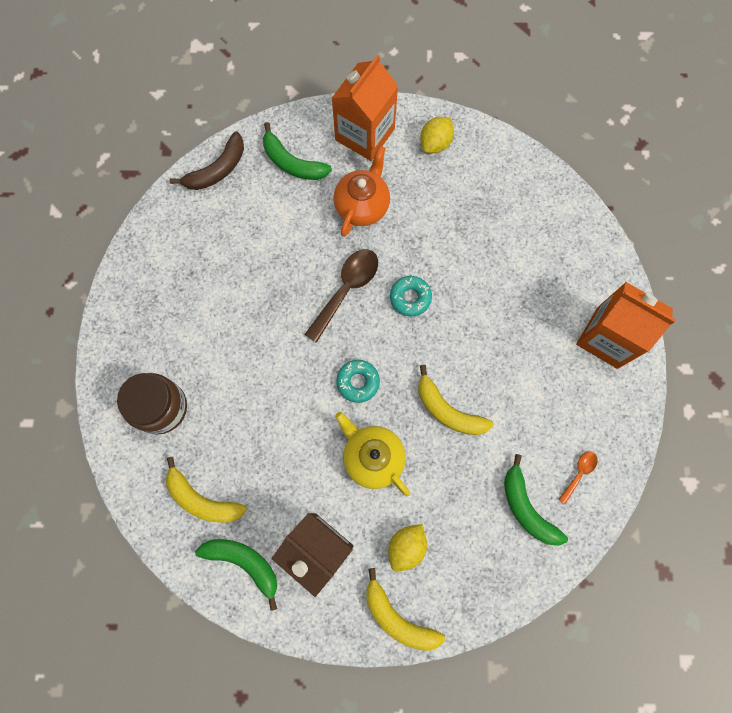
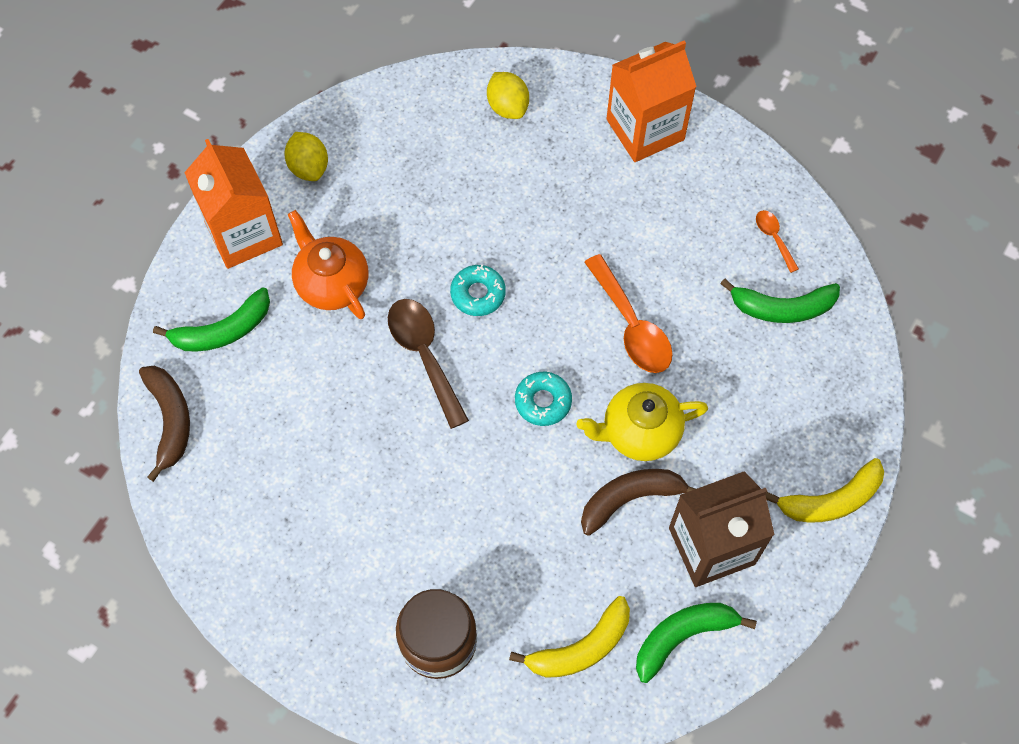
camera: 60 degrees left, 10 degrees down
yellow lemon [388,524,427,572] -> yellow lemon moved to [487,72,529,119]
yellow banana [418,365,494,435] -> orange spoon [584,254,673,373]
none -> brown banana [581,469,695,536]

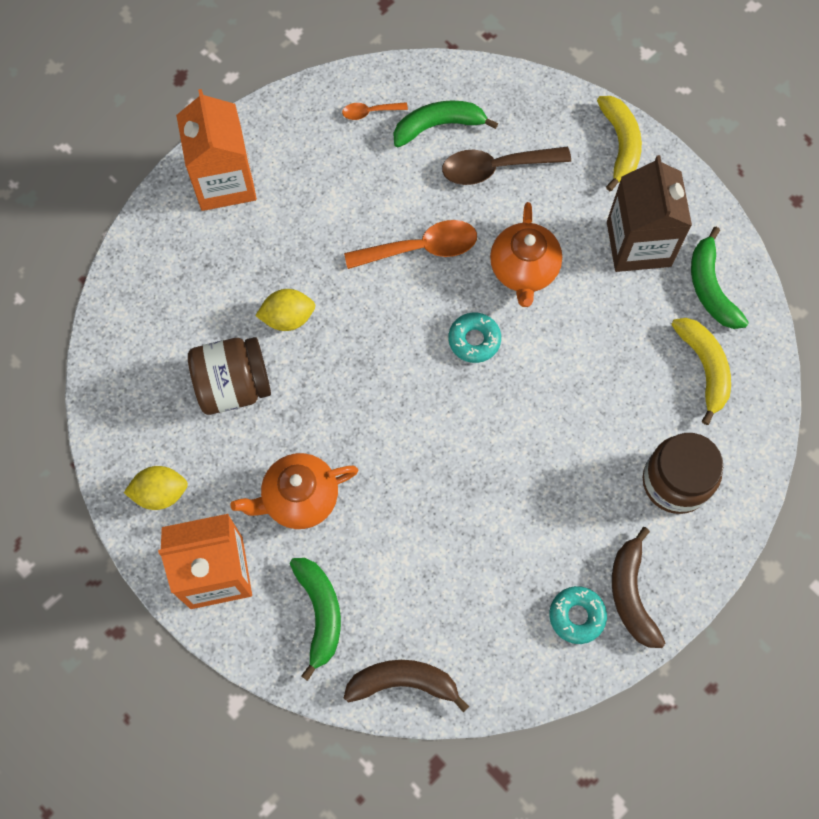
camera: 75 degrees left, 5 degrees up
brown spoon [388,299,469,429] -> brown spoon moved to [442,147,571,185]
turquoise donut [450,265,506,316] -> turquoise donut moved to [550,586,607,644]
yellow lemon [487,72,529,119] -> yellow lemon moved to [255,289,315,331]
yellow teapot [576,383,708,461] -> orange teapot [490,202,562,307]
brown banana [581,469,695,536] -> brown banana moved to [612,527,665,648]
green banana [720,279,840,323] -> green banana turned 120 degrees counterclockwise [394,100,498,147]
none -> brown jar [188,337,271,415]

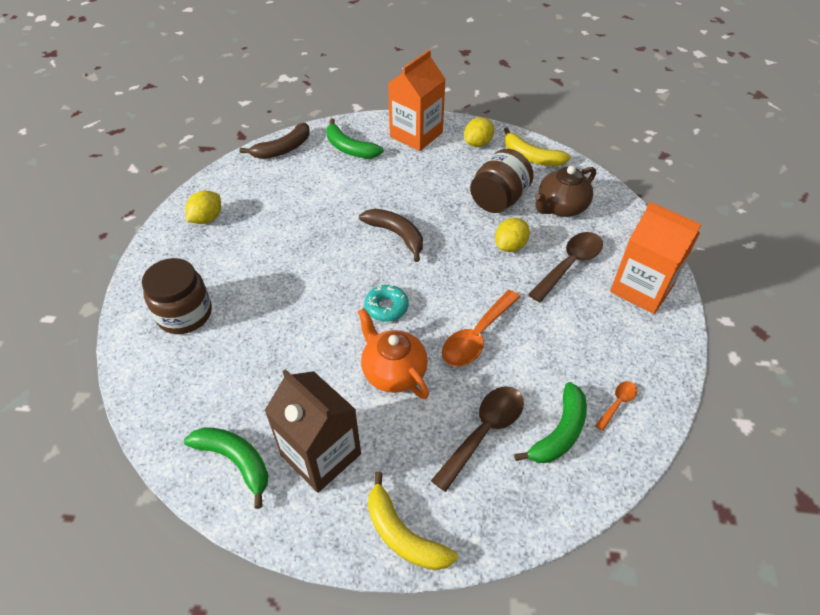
camera: 140 degrees right, 20 degrees down
orange teapot [231,453,358,529] -> none
turquoise donut [550,586,607,644] -> yellow lemon [185,191,221,224]
brown banana [612,527,665,648] -> brown banana moved to [359,208,423,262]
yellow banana [671,318,731,425] -> yellow banana moved to [504,127,571,166]
none -> brown spoon [528,232,603,302]
none -> brown teapot [534,166,596,217]

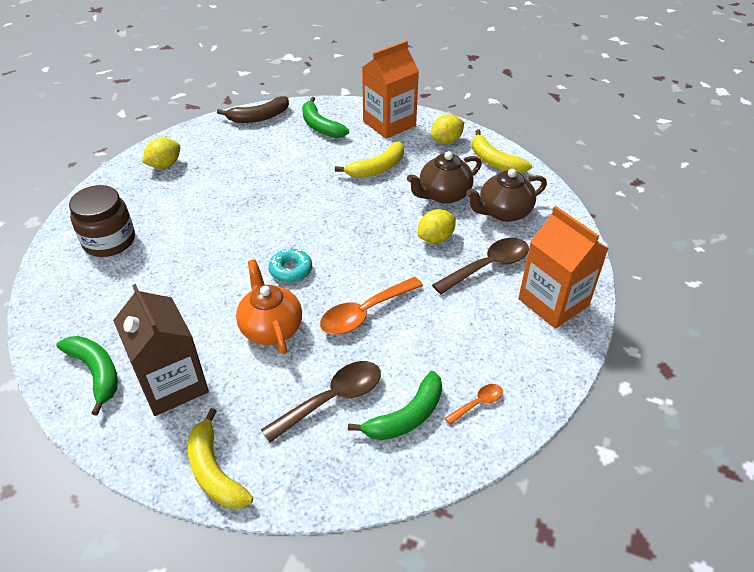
camera: 15 degrees right, 5 degrees down
brown banana [359,208,423,262] -> none
brown jar [470,149,534,213] -> brown teapot [407,151,482,204]
none -> yellow banana [335,141,404,178]

